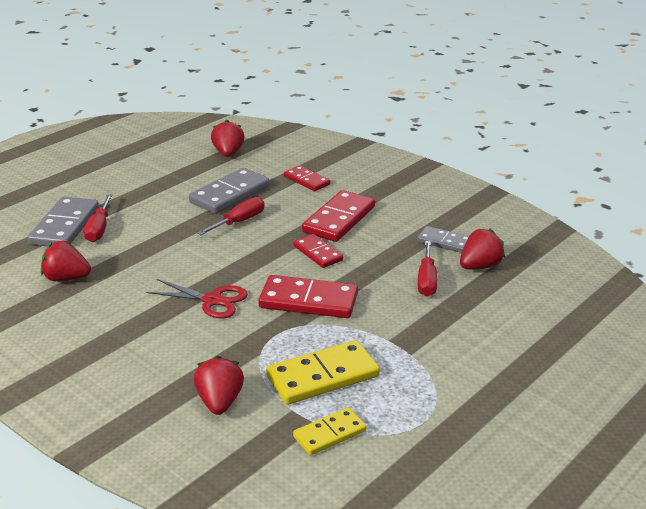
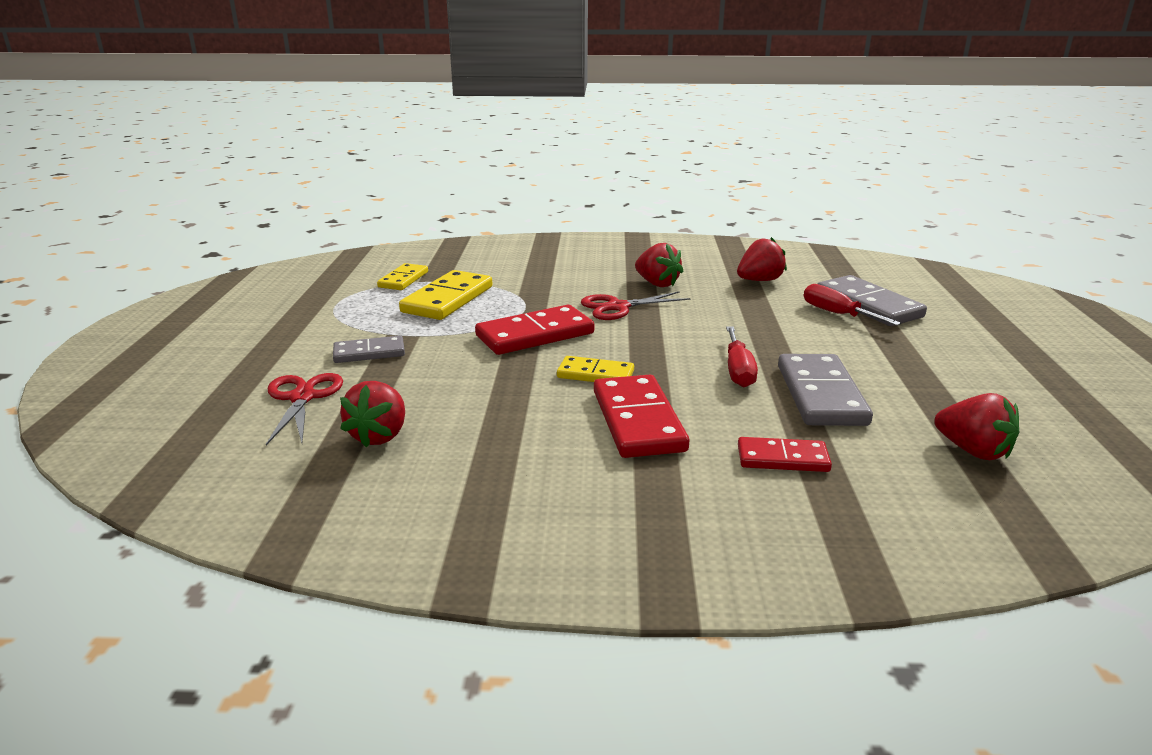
camera: 140 degrees right, 5 degrees down
red strawberry [194,356,244,415] -> red strawberry moved to [635,243,683,287]
red domino [294,234,343,268] -> yellow domino [557,356,634,382]
grey domino [417,226,469,253] -> grey domino moved to [333,336,405,363]
red screwdriver [418,241,437,296] -> none
none -> red scissors [266,373,343,445]

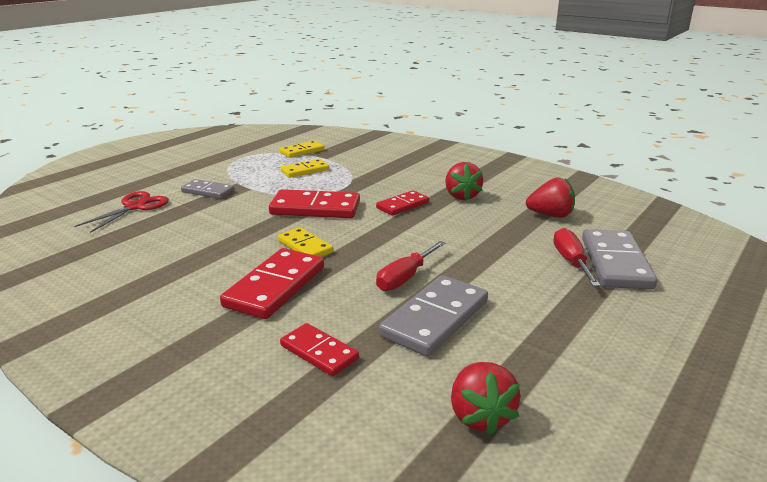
camera: 35 degrees right, 0 degrees up
red strawberry [340,381,405,447] -> none
yellow domino [399,270,492,320] -> yellow domino [281,159,329,178], size x0.60
red scissors [581,291,691,320] -> red domino [376,190,429,216]

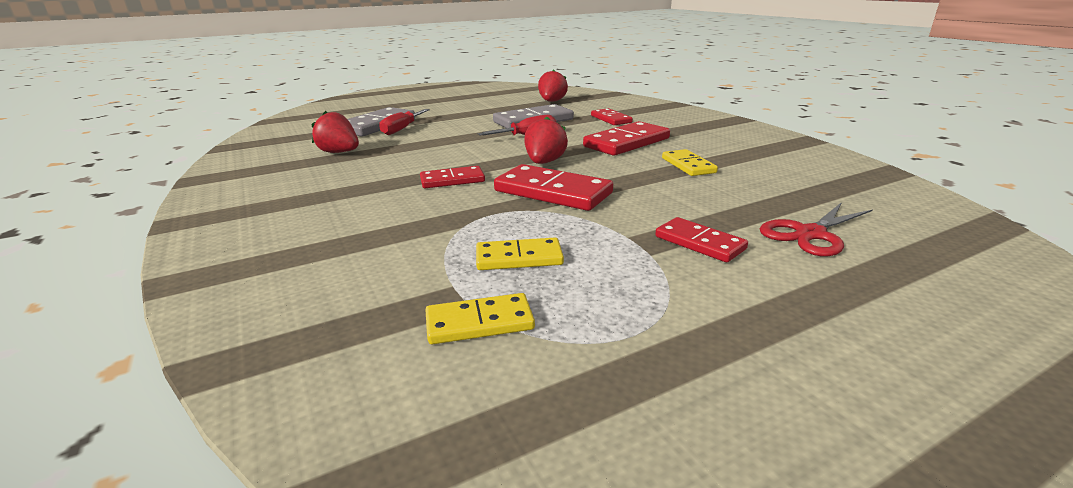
camera: 155 degrees left, 0 degrees up
grey domino [181,179,235,199] -> red domino [655,217,748,262]
yellow domino [278,227,333,257] -> yellow domino moved to [662,149,718,176]
red strawberry [445,162,483,201] -> red strawberry moved to [524,116,568,164]

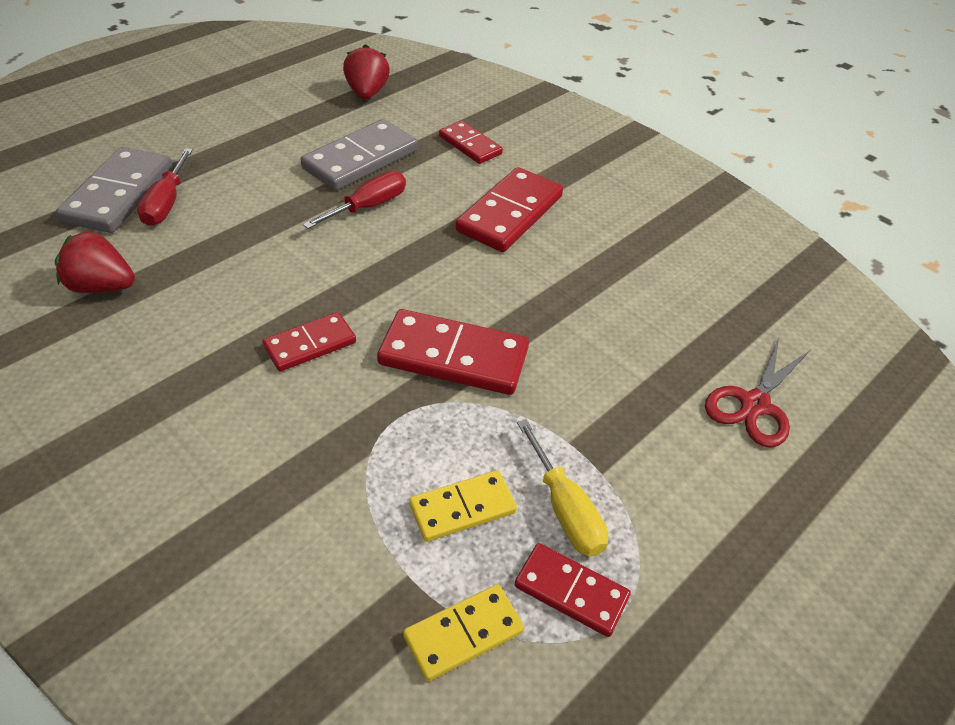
camera: 20 degrees left, 20 degrees up
red strawberry [524,116,568,164] -> none
red domino [655,217,748,262] -> red domino moved to [515,543,631,637]
yellow domino [662,149,718,176] -> none
none -> yellow screwdriver [517,419,608,556]

